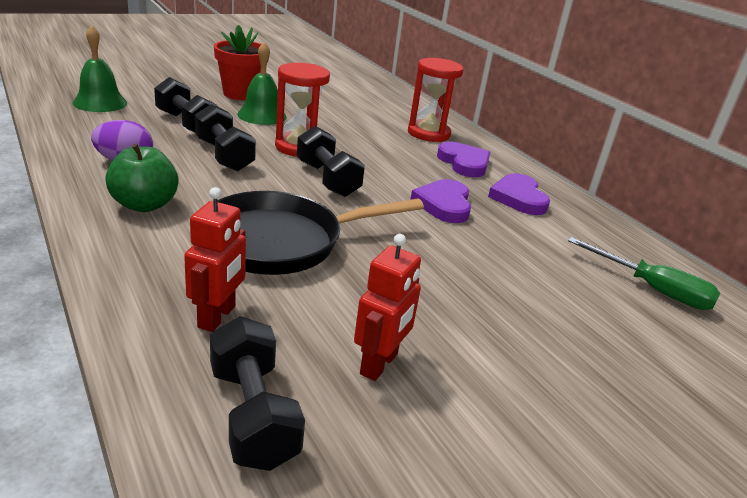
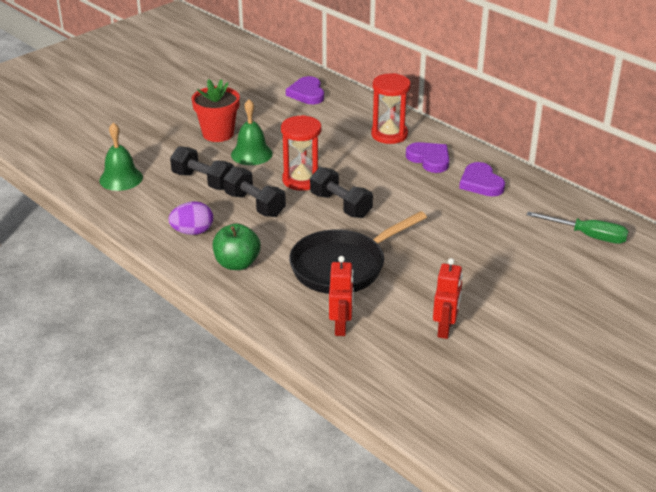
camera: 10 degrees left, 5 degrees up
black dumbbell [210,316,305,471] -> none
purple heart [410,179,471,223] -> purple heart moved to [286,76,324,104]

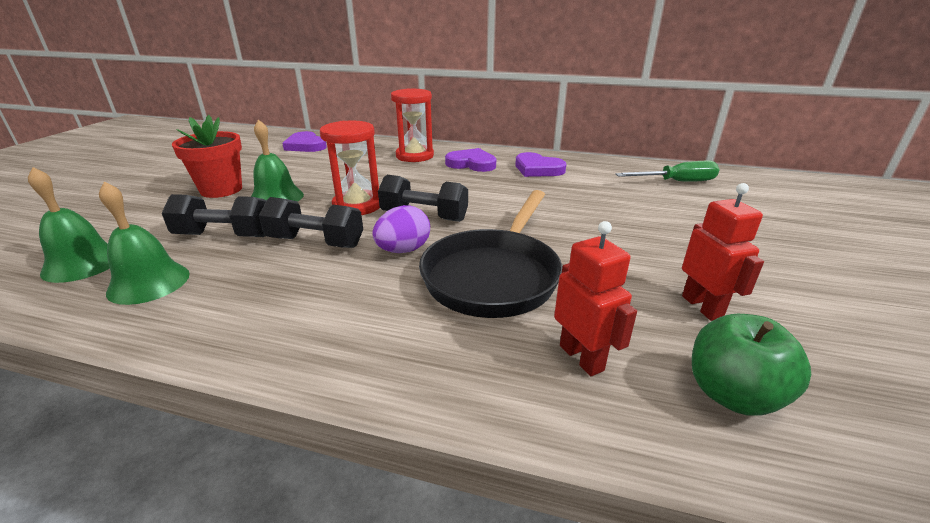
camera: 30 degrees left, 5 degrees down
purple egg [169,201,213,235] -> purple egg moved to [372,205,430,253]
green apple [213,223,261,270] -> green apple moved to [692,314,811,416]
none -> green bell [99,181,190,305]

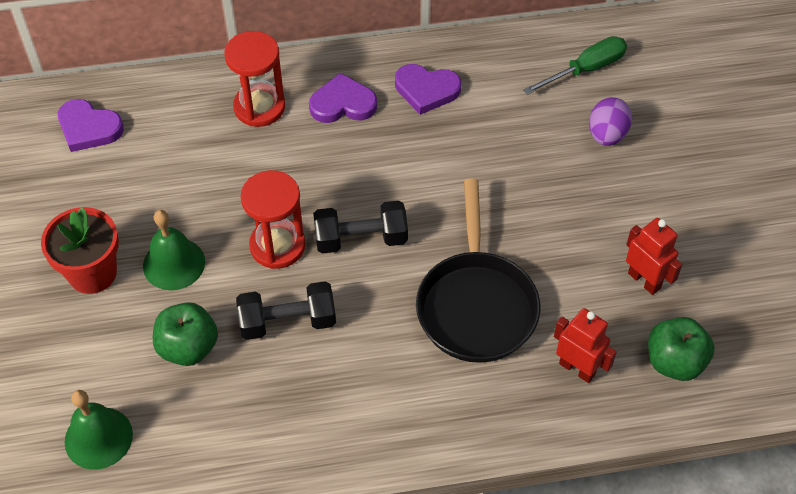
camera: 25 degrees left, 25 degrees up
green bell [99,181,190,305] -> none
black dumbbell [162,194,266,237] -> green apple [153,302,218,366]
purple egg [372,205,430,253] -> purple egg moved to [589,97,632,146]

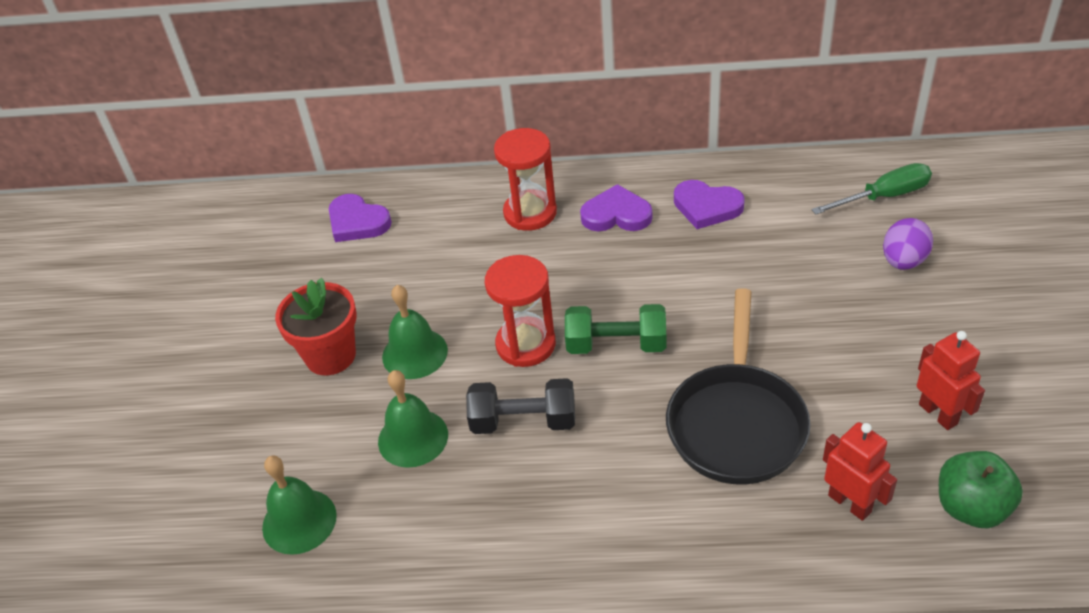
camera: 15 degrees right, 10 degrees down
green apple [153,302,218,366] -> green bell [378,370,448,468]
black dumbbell [313,201,408,254] -> green dumbbell [565,304,666,354]

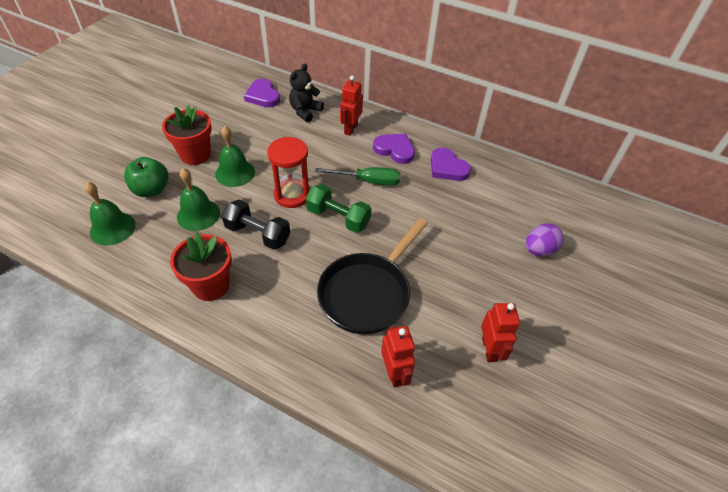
camera: 20 degrees right, 5 degrees up
red hourglass [494,128,557,231] -> red robot [340,76,363,136]
green screwdriver [812,163,932,214] -> green screwdriver moved to [315,167,400,186]
green apple [939,451,1023,528] -> green apple moved to [124,157,168,197]
none -> red flower pot [170,233,232,301]
none -> black teddy bear [289,64,324,122]

